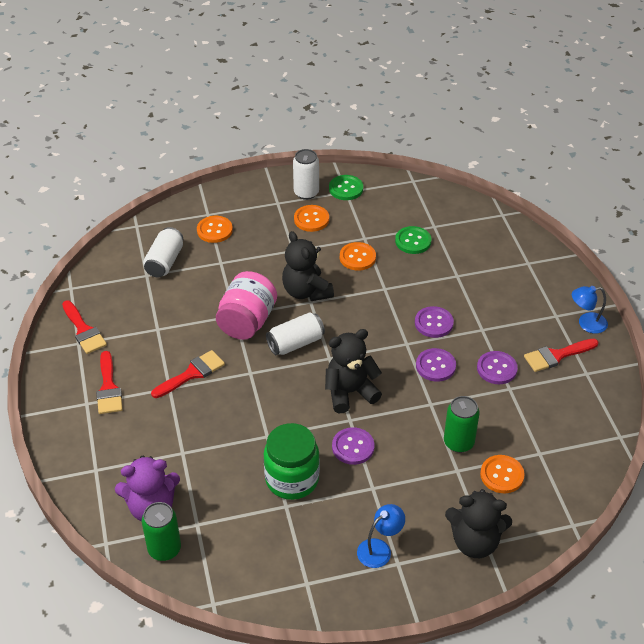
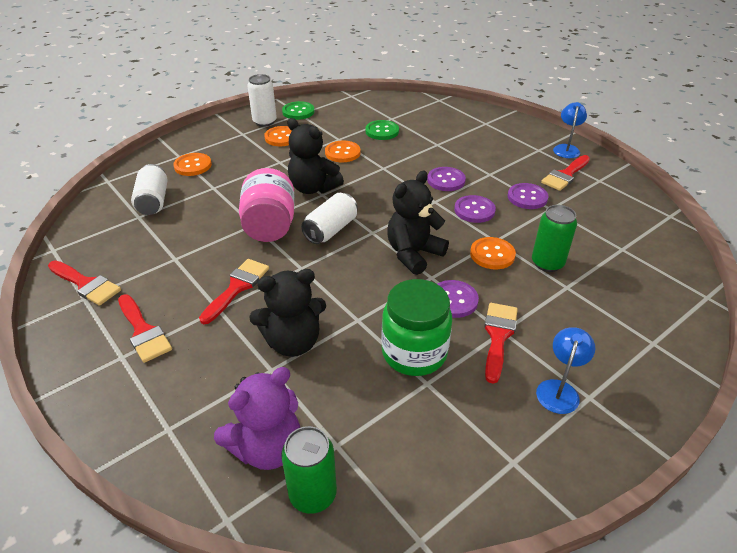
camera: 25 degrees left, 5 degrees down
black teddy bear [445,489,512,558] -> black teddy bear moved to [249,269,326,357]
orange button [480,455,525,493] -> orange button moved to [470,237,516,269]
blue lamp [572,286,608,334] -> blue lamp turned 135 degrees clockwise [553,102,587,158]
none -> red brush [484,303,518,384]

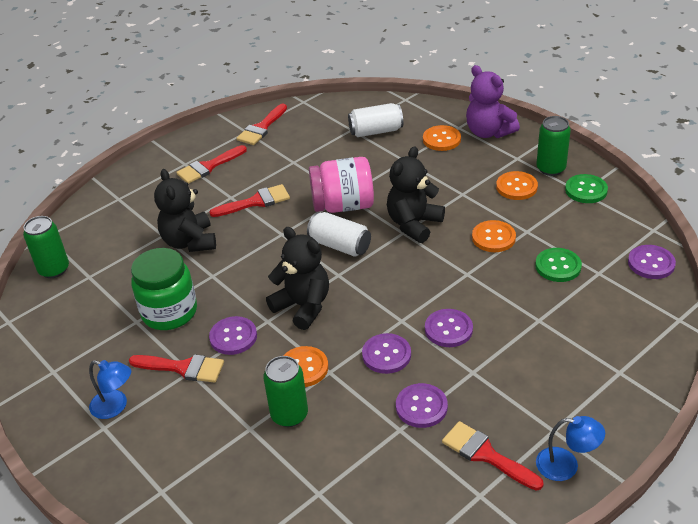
camera: 90 degrees right, 0 degrees up
red brush [199,259,269,324] -> red brush turned 45 degrees counterclockwise [209,184,290,217]
purple teddy bear [214,367,300,470] -> purple teddy bear moved to [466,65,520,138]
white can [248,74,277,127] -> green can [536,116,571,176]
none -> purple button [628,245,676,279]

